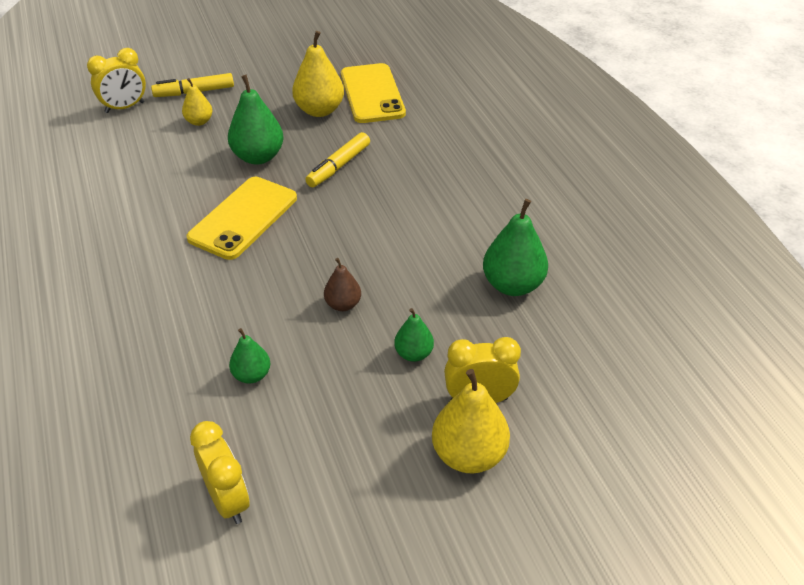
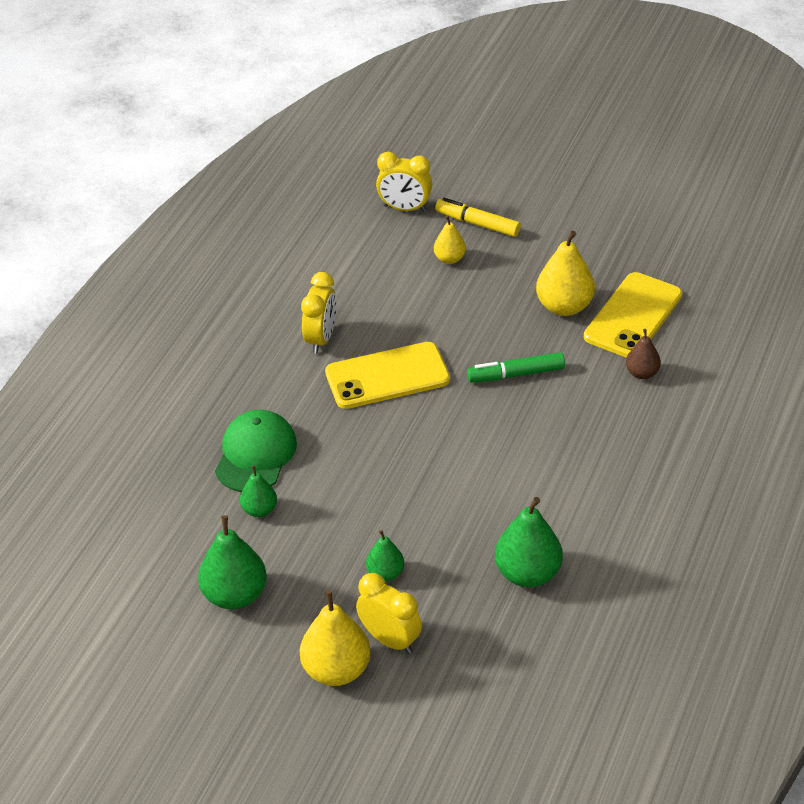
camera: 45 degrees right, 0 degrees up
yellow clock [190,421,250,524] -> yellow clock moved to [301,272,337,354]
green pear [228,75,284,165] -> green pear moved to [198,515,267,609]
yellow marker [305,132,370,187] -> green marker [467,352,565,383]
brown pear [324,258,361,311] -> brown pear moved to [626,329,661,379]
none -> green cap [215,410,297,492]

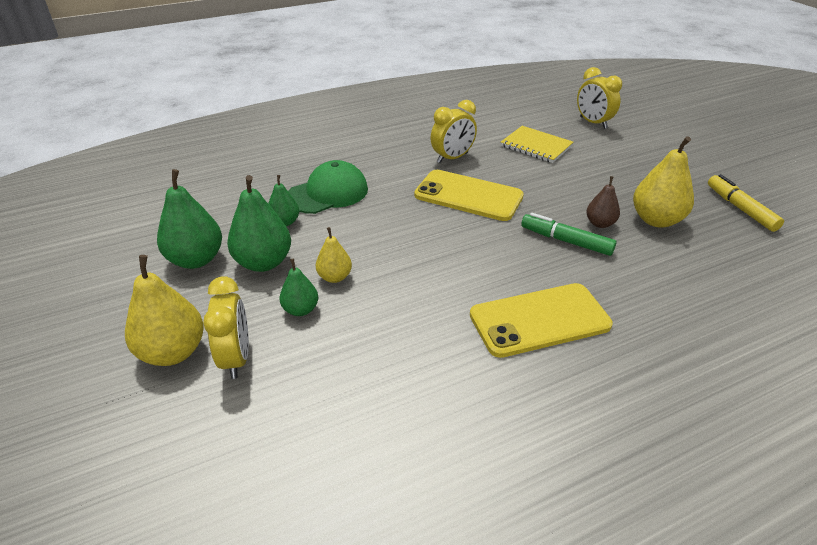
camera: 40 degrees right, 5 degrees down
yellow pear [434,216,466,264] -> yellow pear moved to [316,227,352,283]
yellow marker [435,198,521,237] -> yellow marker moved to [708,174,784,232]
green pear [495,497,563,587] -> green pear moved to [227,175,291,272]
yellow phone [584,272,682,358] -> yellow phone moved to [470,283,613,358]
brown pear [626,329,661,379] -> brown pear moved to [586,176,620,228]
none -> yellow notebook [501,126,573,163]

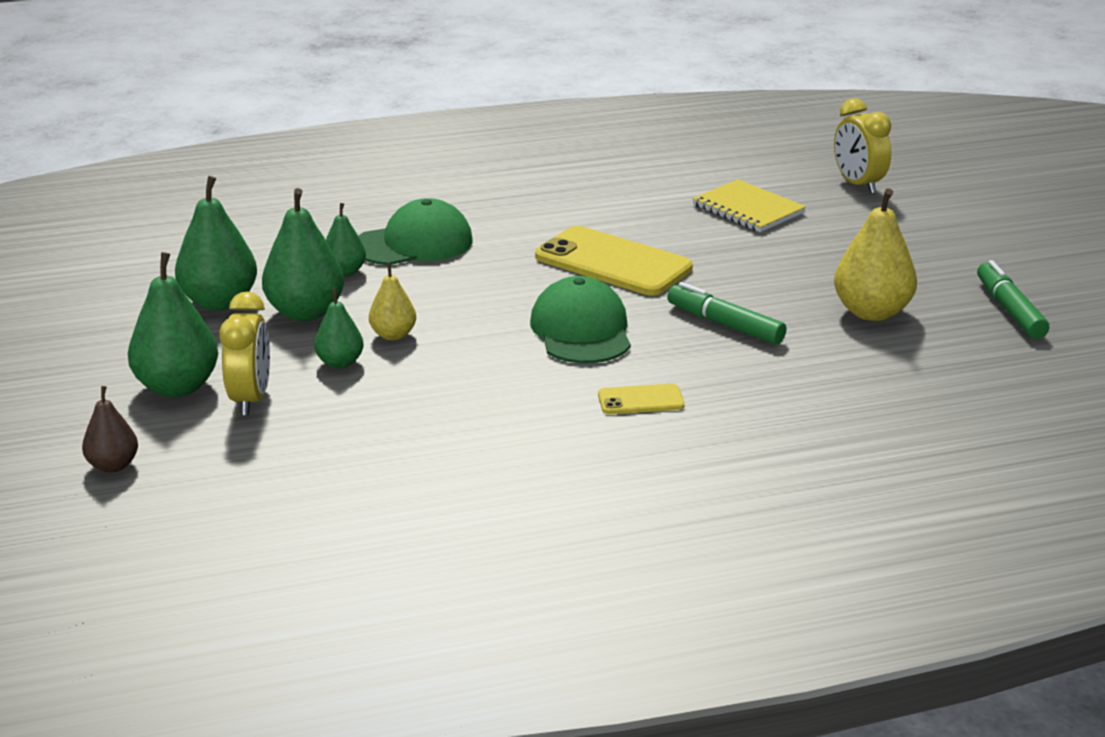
camera: 10 degrees right, 10 degrees down
yellow pear [125,255,204,366] -> green pear [128,252,218,397]
yellow clock [430,100,477,163] -> none
yellow phone [470,283,613,358] -> yellow phone [598,384,685,414], size x0.48
brown pear [586,176,620,228] -> brown pear moved to [82,386,138,473]
yellow marker [708,174,784,232] -> green marker [977,260,1049,339]
none -> green cap [530,276,631,363]

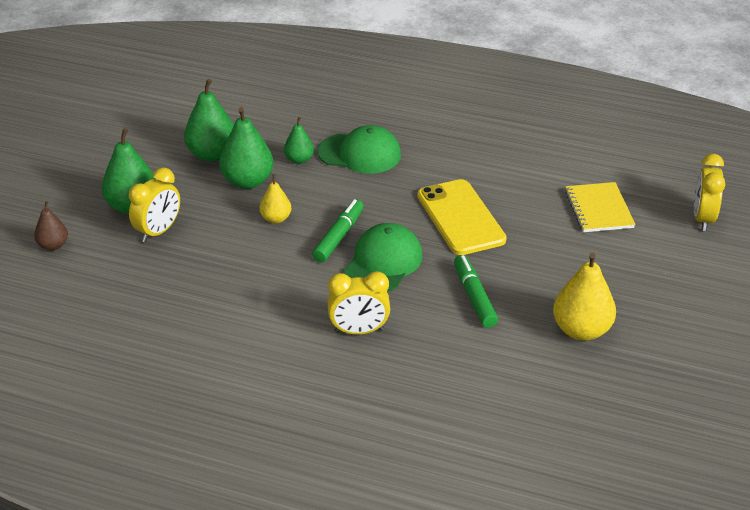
camera: 35 degrees right, 10 degrees up
green pear [314,289,364,368] -> none
yellow phone [598,384,685,414] -> yellow clock [327,271,390,335]
green marker [977,260,1049,339] -> green marker moved to [312,199,364,263]

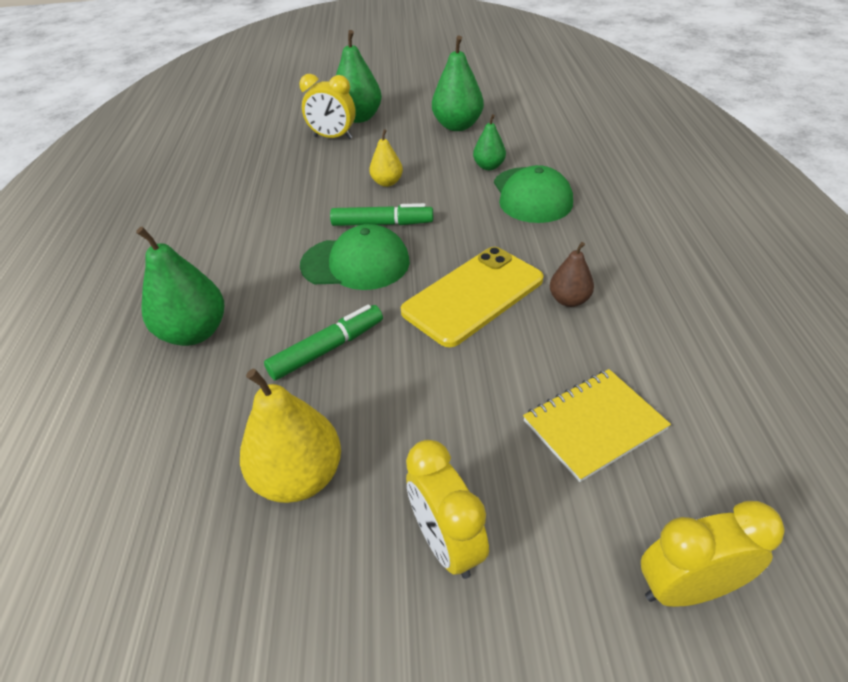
camera: 70 degrees right, 5 degrees up
brown pear [34,201,68,251] -> brown pear moved to [550,242,594,307]
green pear [219,107,274,189] -> green pear moved to [136,227,224,346]
yellow clock [327,271,390,335] -> yellow clock moved to [406,440,489,579]

